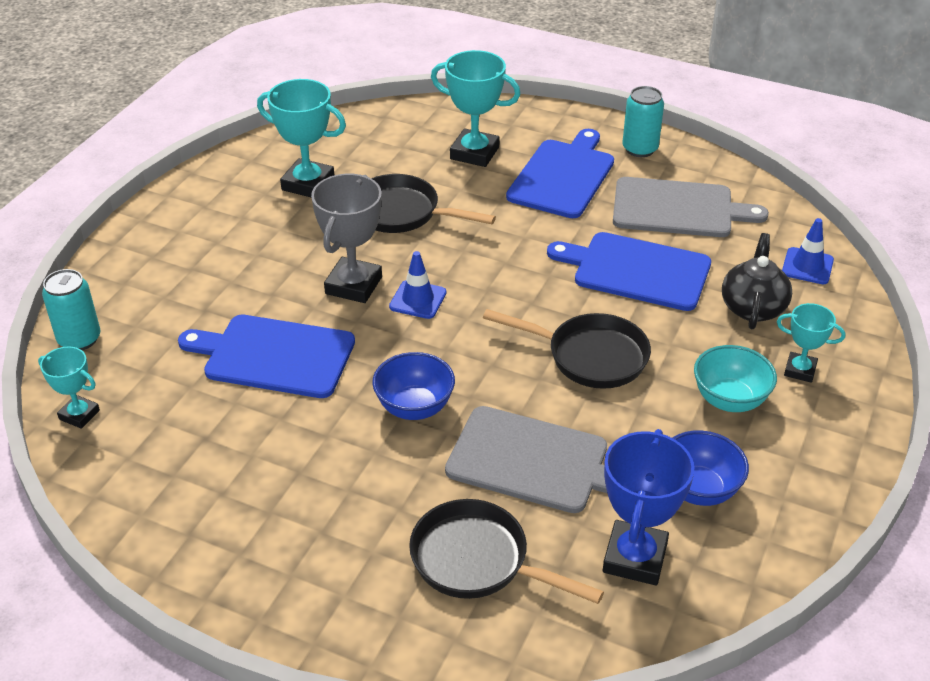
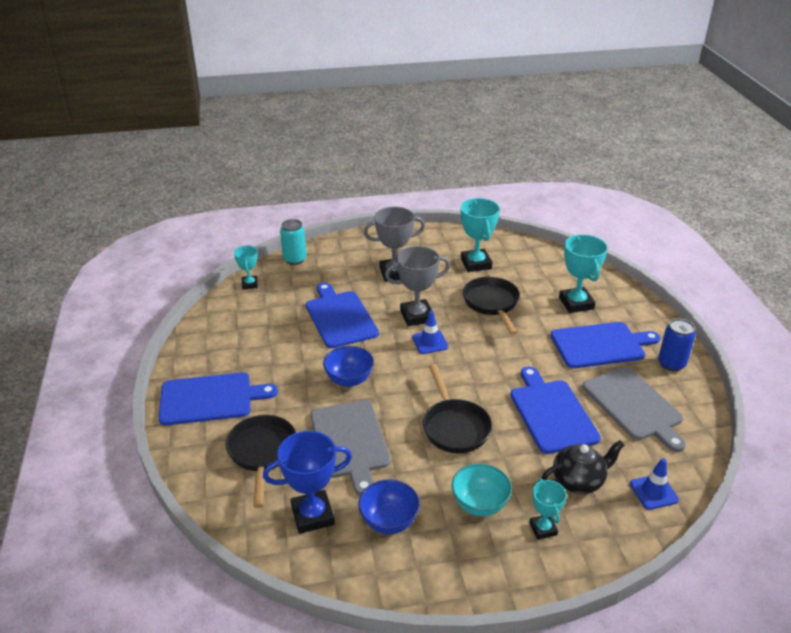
camera: 55 degrees right, 5 degrees down
turquoise can [622,86,664,157] -> blue can [658,319,696,371]
none -> blue cutting board [159,372,278,425]
none -> grey trophy [363,207,425,282]

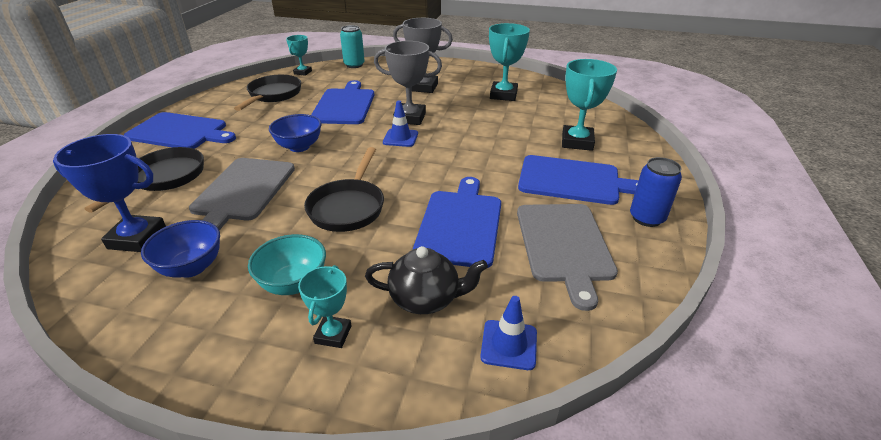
camera: 25 degrees right, 0 degrees up
black pan [463,277,520,335] -> black pan moved to [234,75,301,111]

